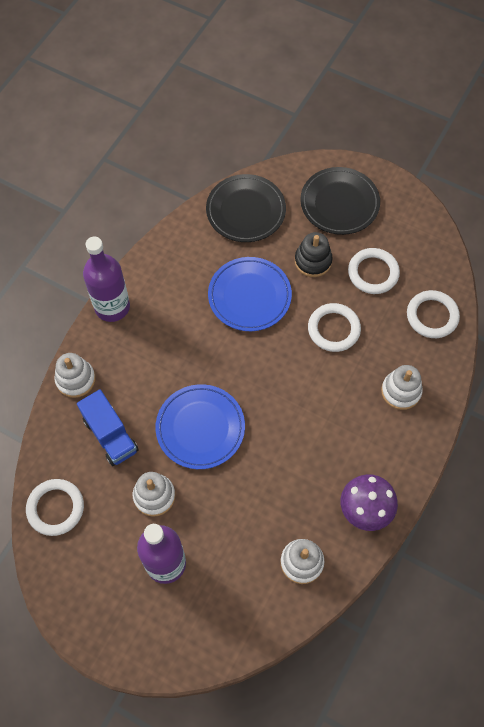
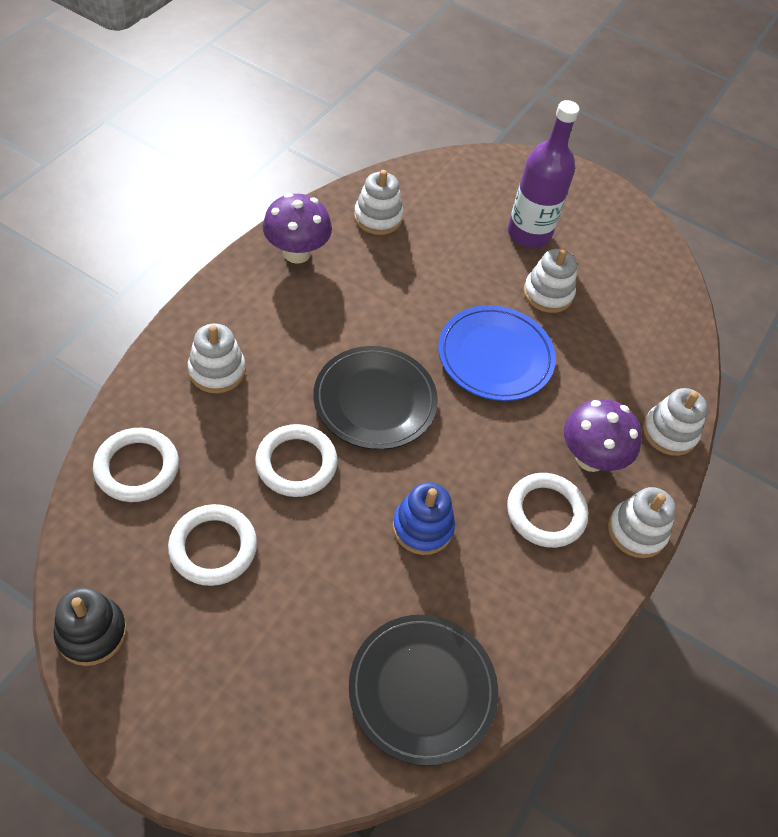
camera: 175 degrees right, 10 degrees down
white ring [26,479,84,536] -> white ring moved to [507,473,588,548]
blue truck [77,389,139,466] -> none
purple bottle [83,237,130,322] -> white stacking toy [608,487,676,558]
blue plate [208,257,292,331] -> blue stacking toy [392,482,455,555]
black stacking toy [295,232,333,277] -> black stacking toy moved to [54,587,127,666]
black plate [300,167,380,235] -> black plate moved to [313,346,438,450]
none -> purple mushroom [564,399,642,472]

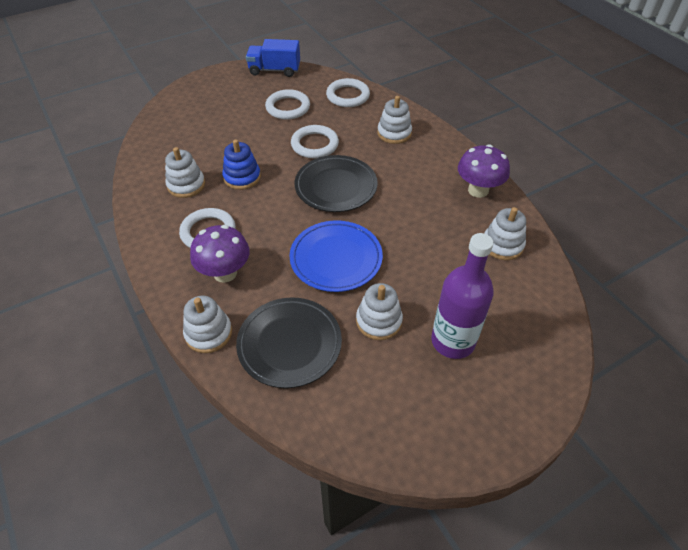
camera: 125 degrees right, 5 degrees down
black stacking toy [54,587,127,666] -> blue truck [246,39,300,77]
black plate [349,615,498,766] -> black plate moved to [236,297,342,388]
white stacking toy [608,487,676,558] -> white stacking toy moved to [165,147,205,198]

